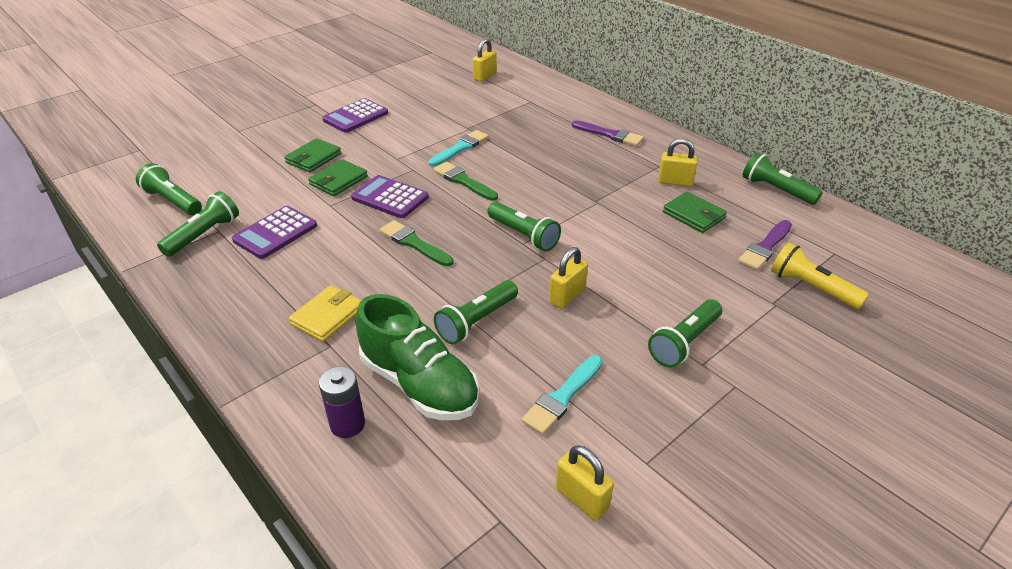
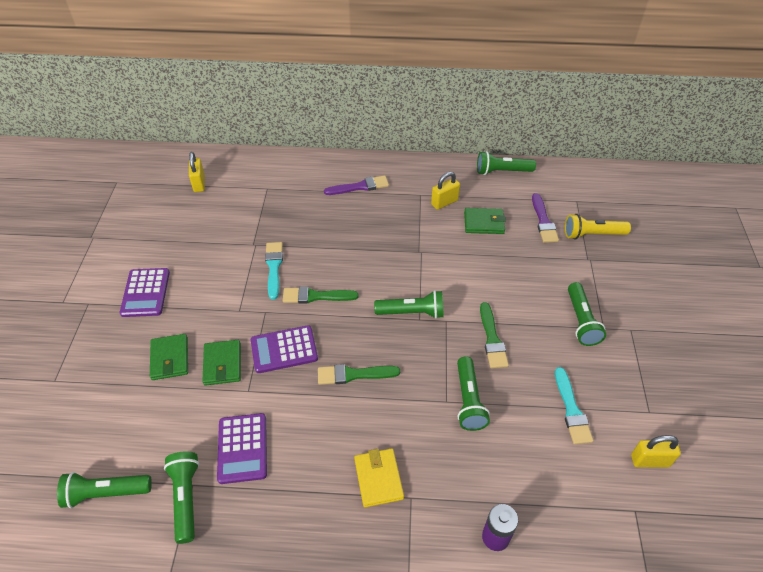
camera: 45 degrees left, 10 degrees up
green shoe [356,294,479,420] -> none
yellow padlock [549,247,588,308] -> green brush [480,302,509,368]

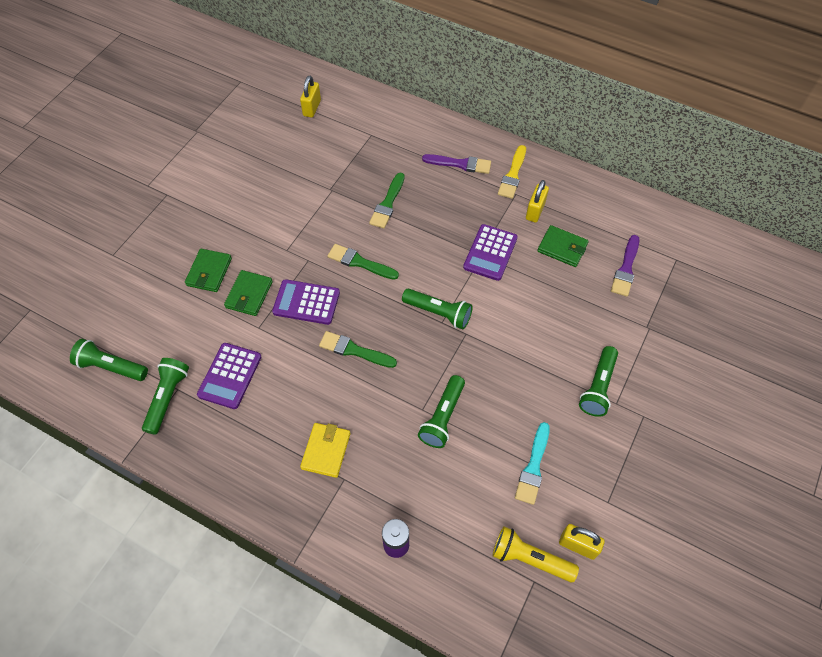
camera: 25 degrees right, 10 degrees up
purple calculator [120,268,170,317] -> purple calculator moved to [463,224,518,281]
turquoise brush [265,242,283,300] -> none
yellow padlock [431,172,460,210] -> yellow padlock turned 60 degrees counterclockwise [526,180,549,223]
green flashlight [477,151,536,175] -> none
green brush [480,302,509,368] -> green brush moved to [369,173,405,229]
yellow flashlight [565,214,631,239] -> yellow flashlight moved to [493,527,579,582]
none -> yellow brush [498,145,526,199]

